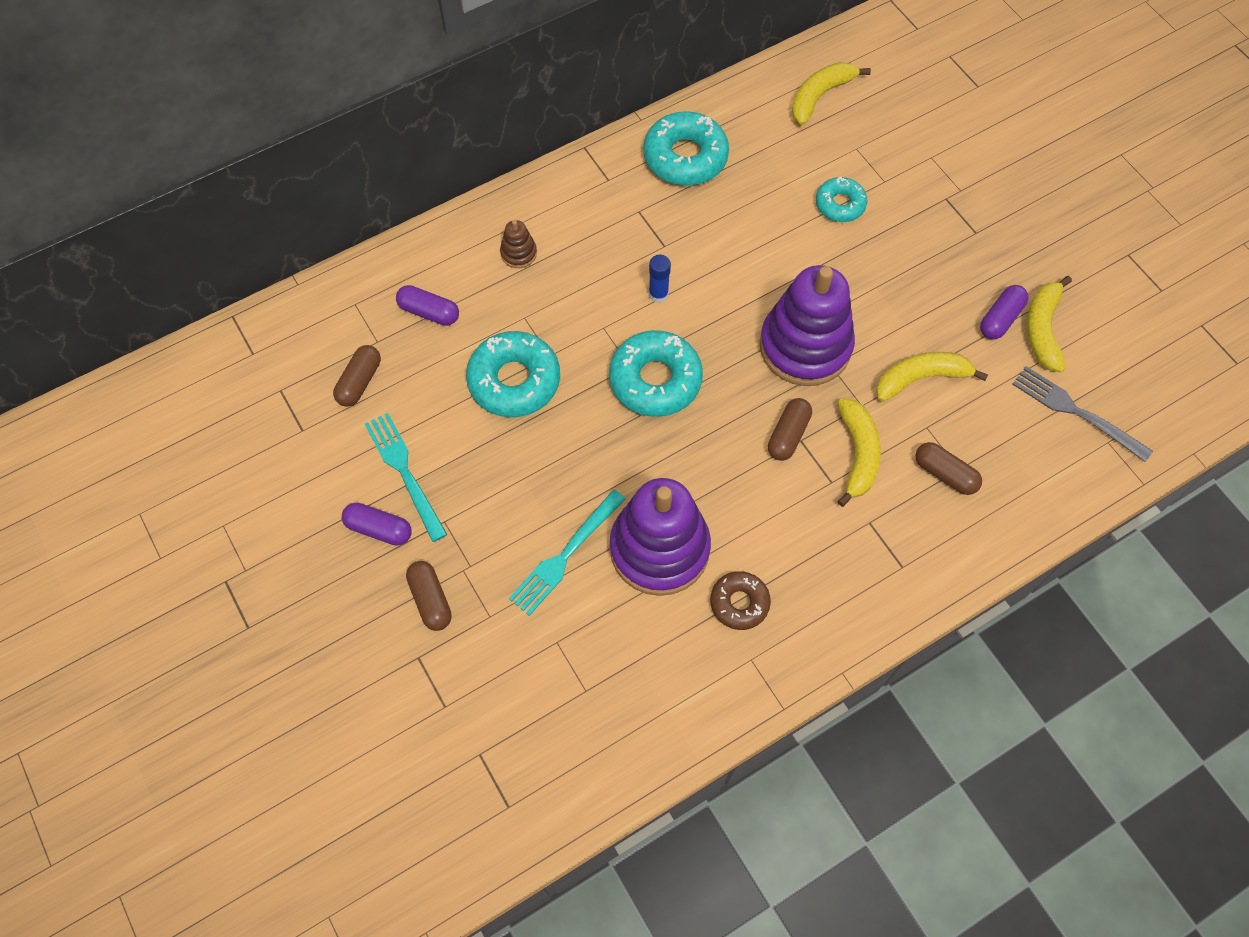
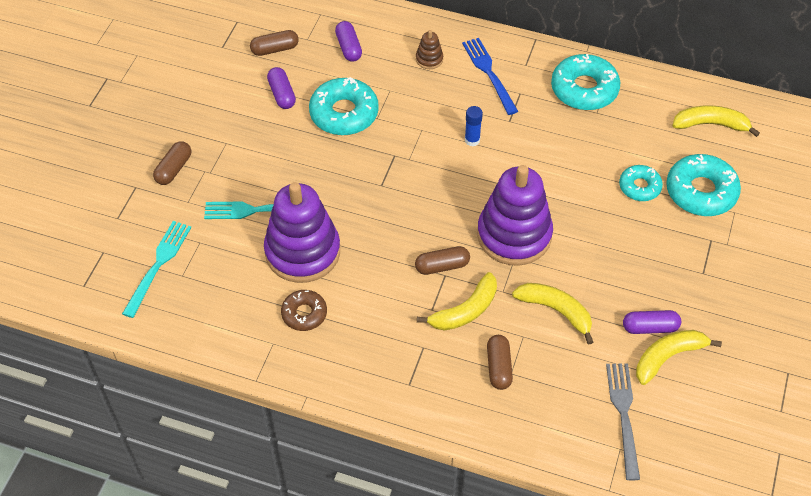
camera: 50 degrees right, 10 degrees down
purple capsule [342,503,412,546] -> purple capsule moved to [267,67,296,109]
turquoise fork [365,413,447,542] -> turquoise fork moved to [122,221,191,318]
turquoise donut [609,330,703,417] -> turquoise donut moved to [666,154,741,216]
none -> blue fork [462,38,518,115]

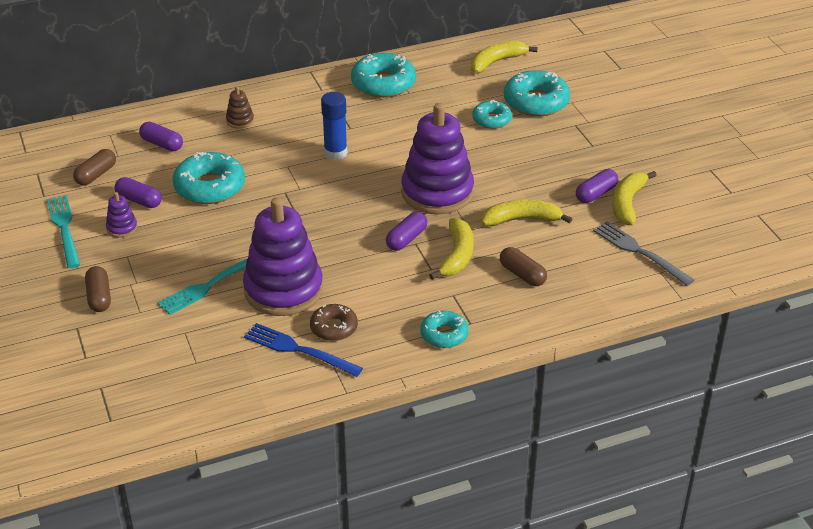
camera: 40 degrees left, 15 degrees down
turquoise fork [122,221,191,318] -> turquoise fork moved to [47,195,80,268]
brown capsule [415,246,470,275] -> purple capsule [386,212,427,251]
blue fork [462,38,518,115] -> blue fork moved to [244,323,363,377]
blue glue stick [465,106,483,146] -> blue glue stick [321,92,347,160], size x1.53
none -> purple stacking toy [106,192,137,238]
none -> turquoise donut [420,311,468,348]

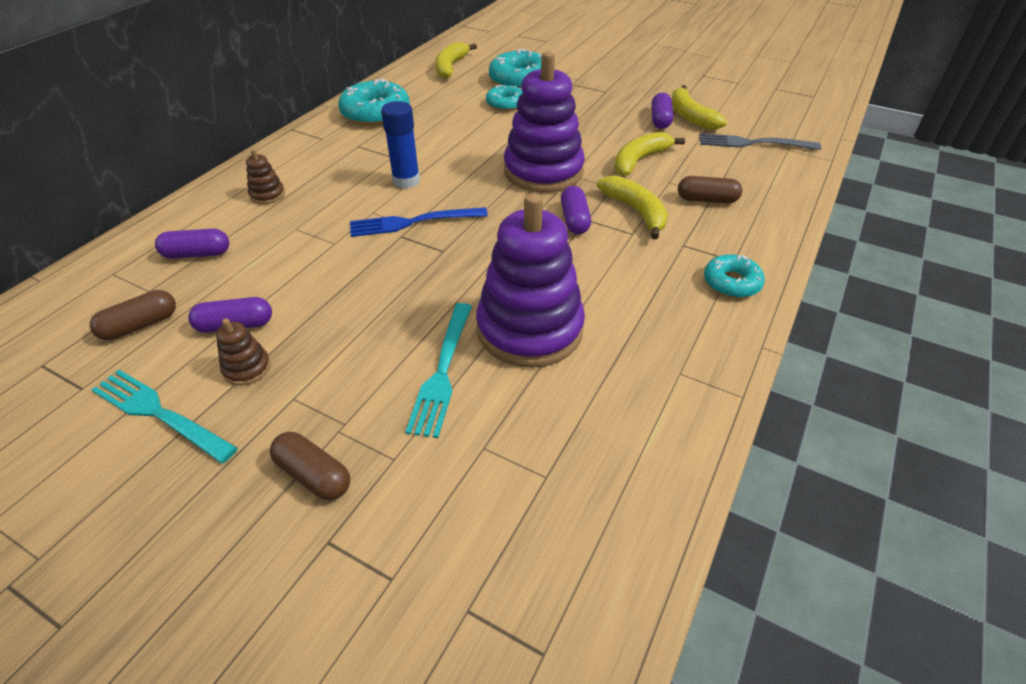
camera: 40 degrees left, 5 degrees up
brown capsule [73,149,116,185] -> brown capsule turned 60 degrees clockwise [90,290,176,340]
purple stacking toy [106,192,137,238] -> brown stacking toy [216,318,271,386]
turquoise donut [173,152,245,204] -> none
blue fork [244,323,363,377] -> blue fork moved to [350,207,488,237]
brown donut [310,304,358,341] -> none

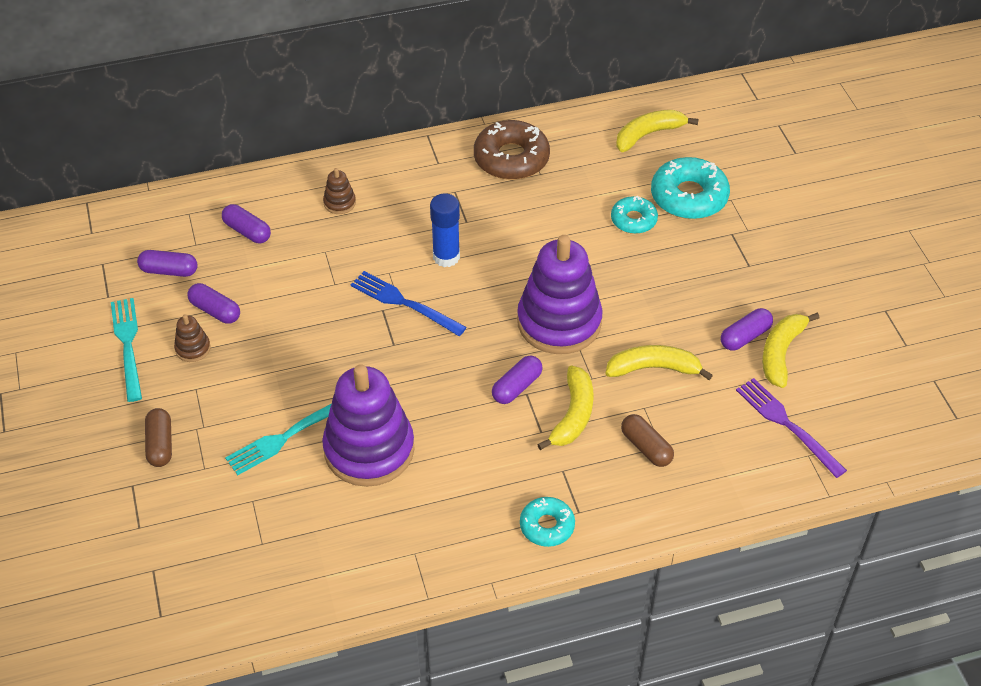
camera: 45 degrees right, 5 degrees up
brown capsule [90,290,176,340] -> purple capsule [137,250,198,277]
turquoise donut [338,78,410,126] -> brown donut [474,120,550,180]
grey fork [699,133,821,150] -> purple fork [736,378,847,478]

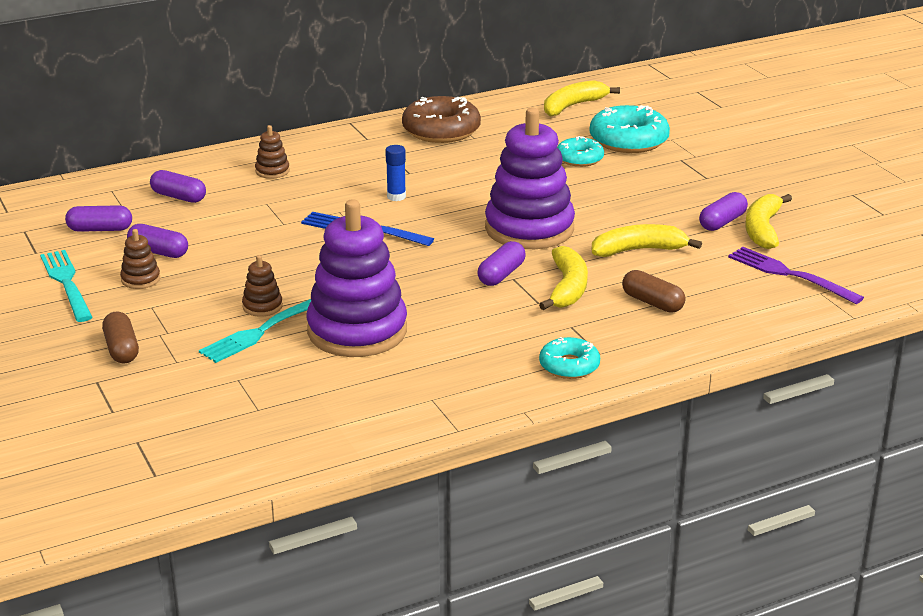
camera: 10 degrees left, 20 degrees down
blue glue stick [430,194,460,267] -> blue glue stick [385,145,406,201], size x0.66
none -> brown stacking toy [242,255,283,317]

